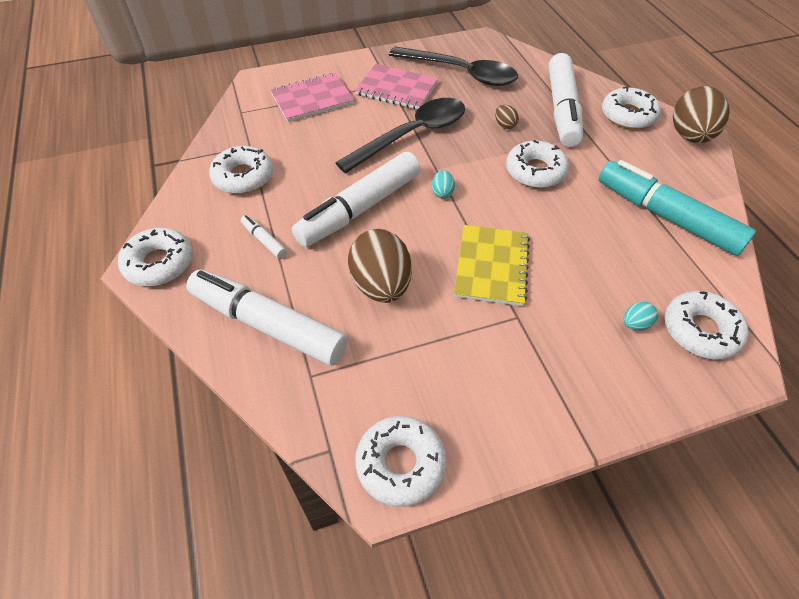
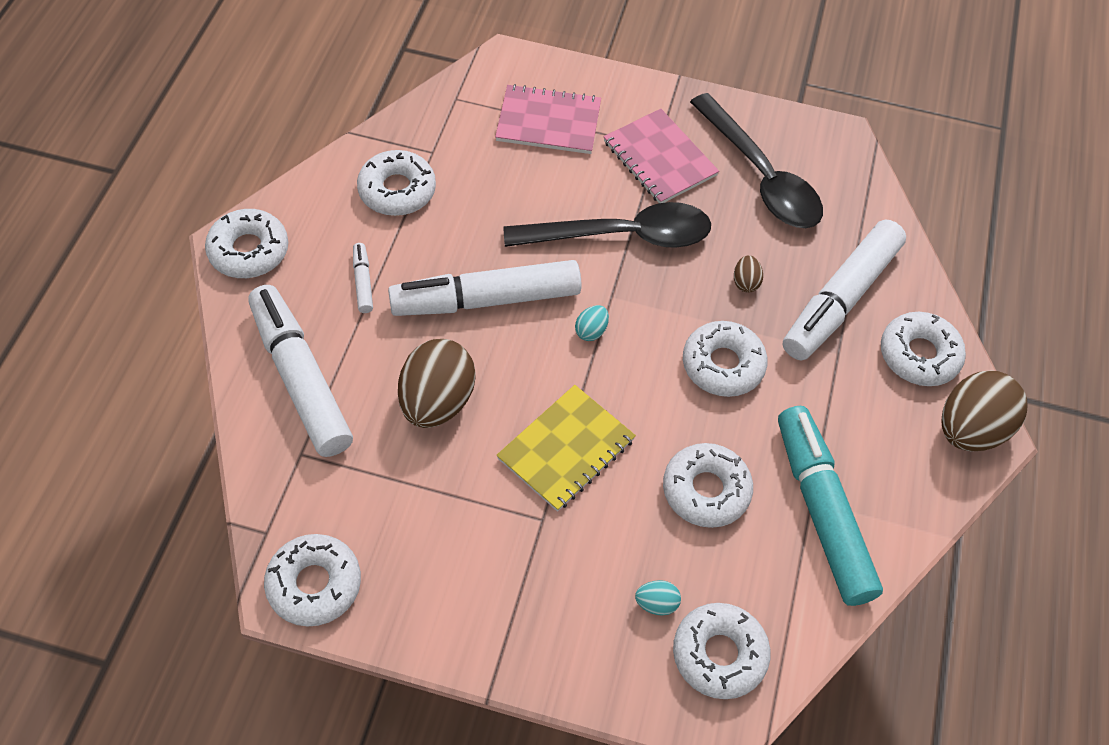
camera: 30 degrees right, 5 degrees up
none -> white donut [663,443,753,528]

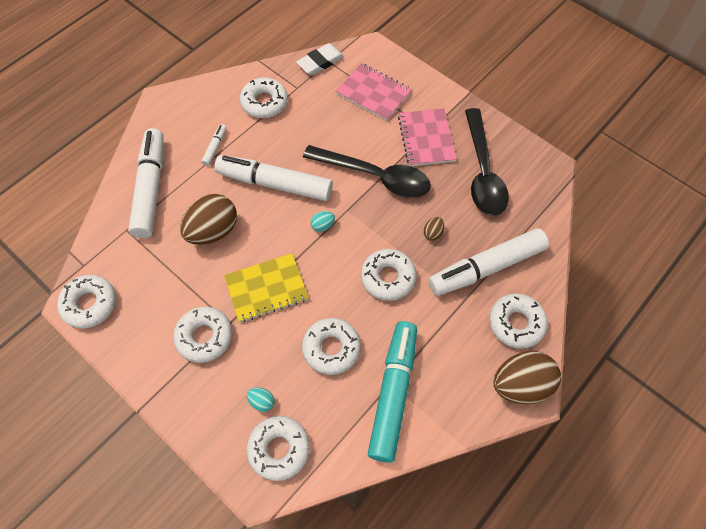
camera: 30 degrees right, 5 degrees up
white donut [205,209,288,278] -> white donut moved to [173,307,232,363]
none -> white eraser [296,43,344,75]

